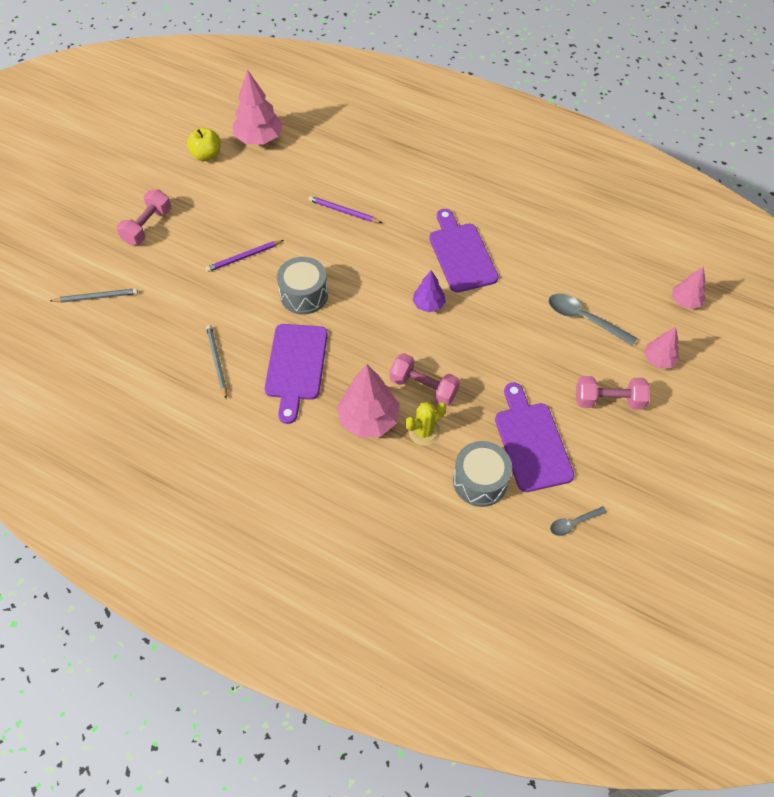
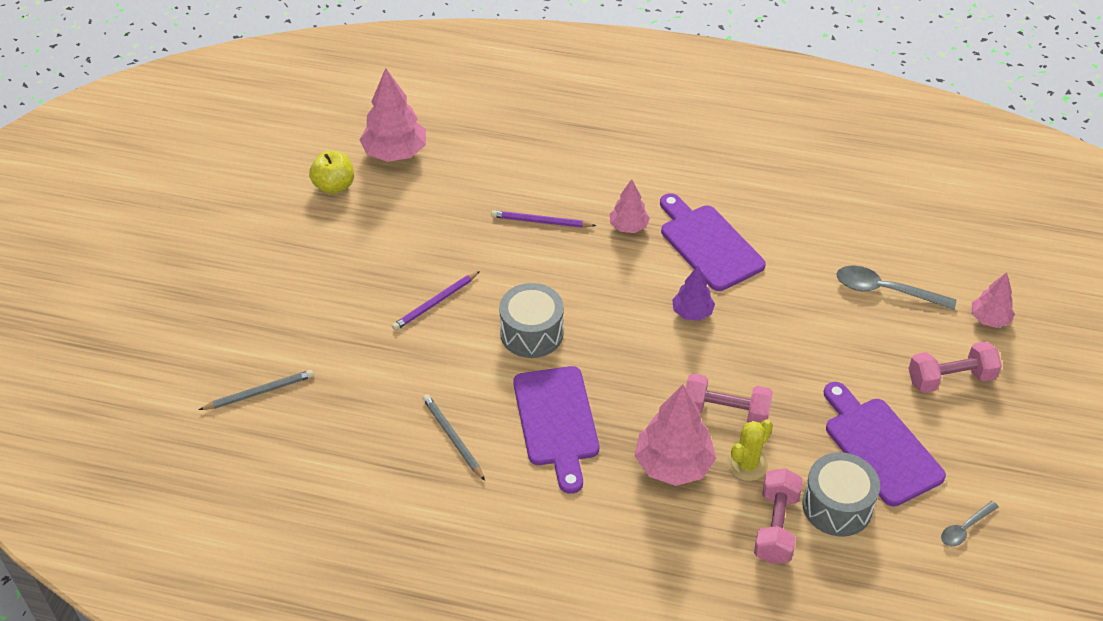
camera: 15 degrees left, 10 degrees down
pink dumbbell [117,189,171,245] -> pink dumbbell moved to [754,468,803,564]
pink tree [672,267,706,309] -> pink tree moved to [610,179,650,233]

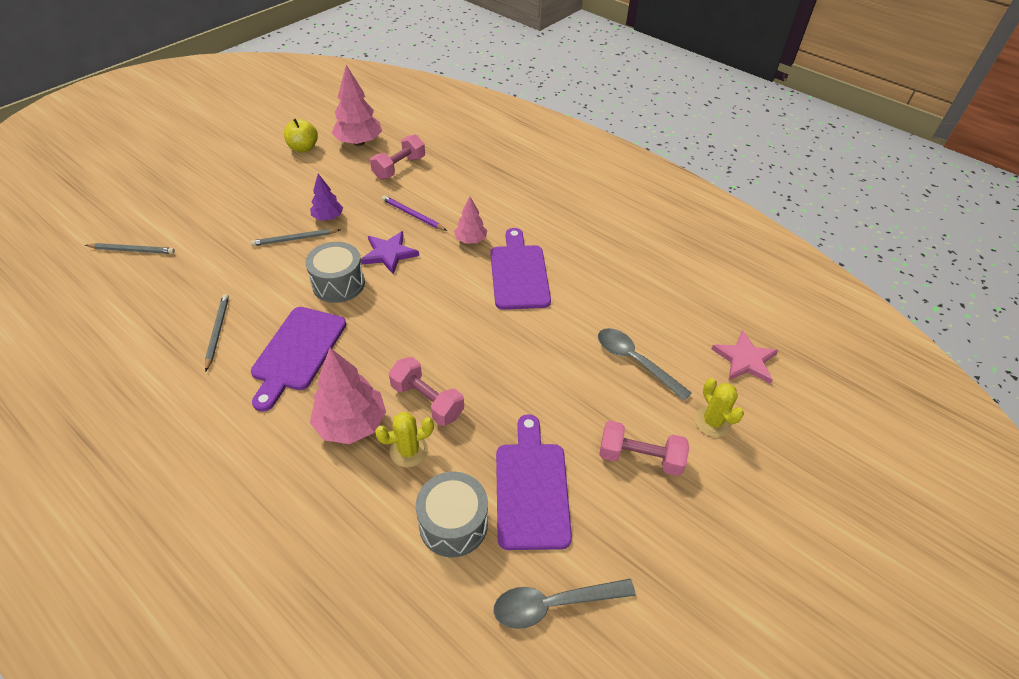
camera: 25 degrees right, 0 degrees up
purple pencil [392,271,480,331] -> grey pencil [250,229,340,246]
purple tree [672,266,715,321] -> purple tree moved to [310,174,343,220]
pink dumbbell [754,468,803,564] -> pink dumbbell moved to [370,135,425,179]
grey spoon [941,501,999,546] -> grey spoon [494,579,636,629], size x1.75
pink tree [972,272,1015,328] -> yellow cactus [694,378,744,437]
none -> purple star [361,231,419,274]
none -> pink star [711,330,779,384]

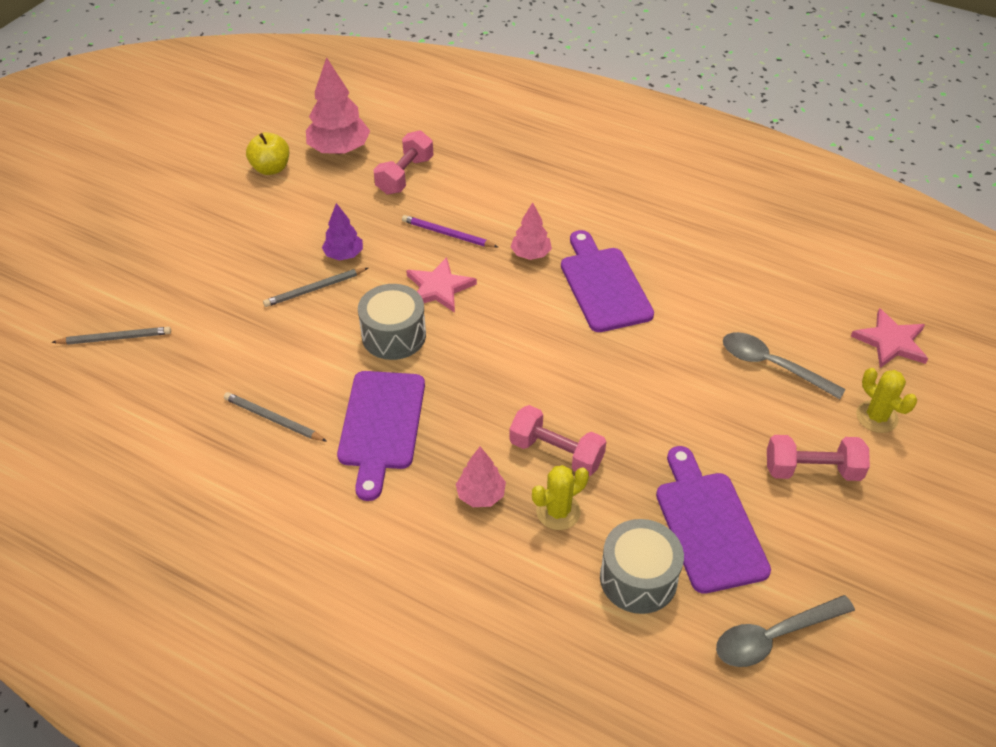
camera: 10 degrees left, 0 degrees up
grey pencil [205,294,229,372] -> grey pencil turned 45 degrees counterclockwise [224,392,327,442]
pink tree [310,348,386,444] -> pink tree [456,447,506,507], size x0.58
purple star [361,231,419,274] -> pink star [406,257,477,313]

